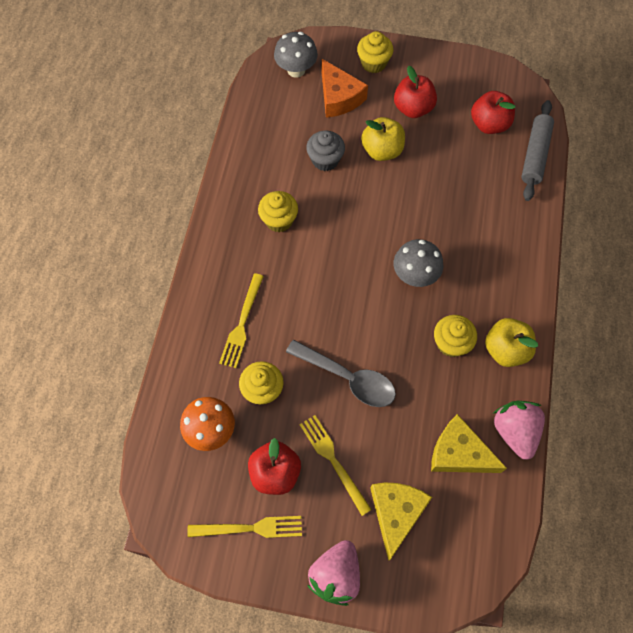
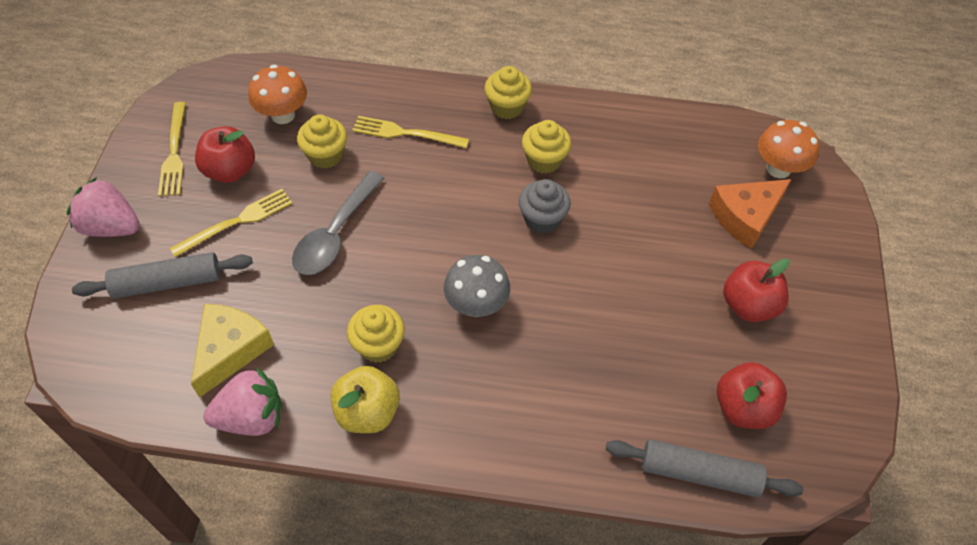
camera: 85 degrees right, 10 degrees down
grey mushroom [274,32,318,78] -> orange mushroom [758,120,820,179]
grey cupcake [306,130,345,171] -> grey cupcake moved to [519,179,571,234]
yellow cupcake [357,31,393,73] -> yellow cupcake moved to [484,66,532,119]
yellow apple [361,117,405,161] -> none
yellow cheese [370,483,432,561] -> grey rolling pin [72,252,253,299]

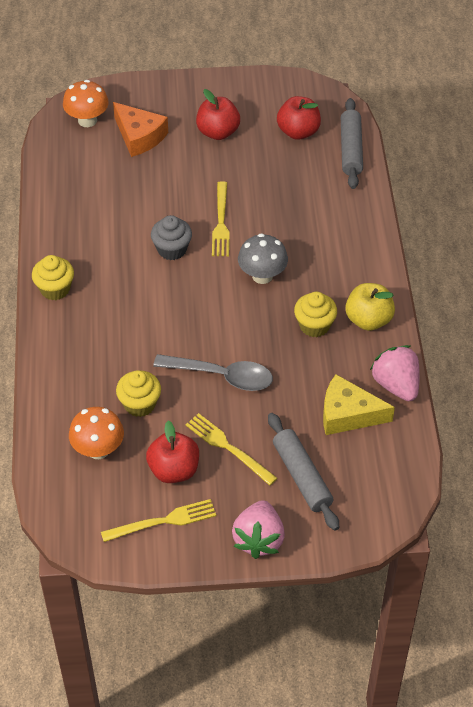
camera: 100 degrees left, 5 degrees down
yellow fork [352,116,469,148] -> yellow fork moved to [212,181,230,256]
yellow cupcake [522,120,571,174] -> none

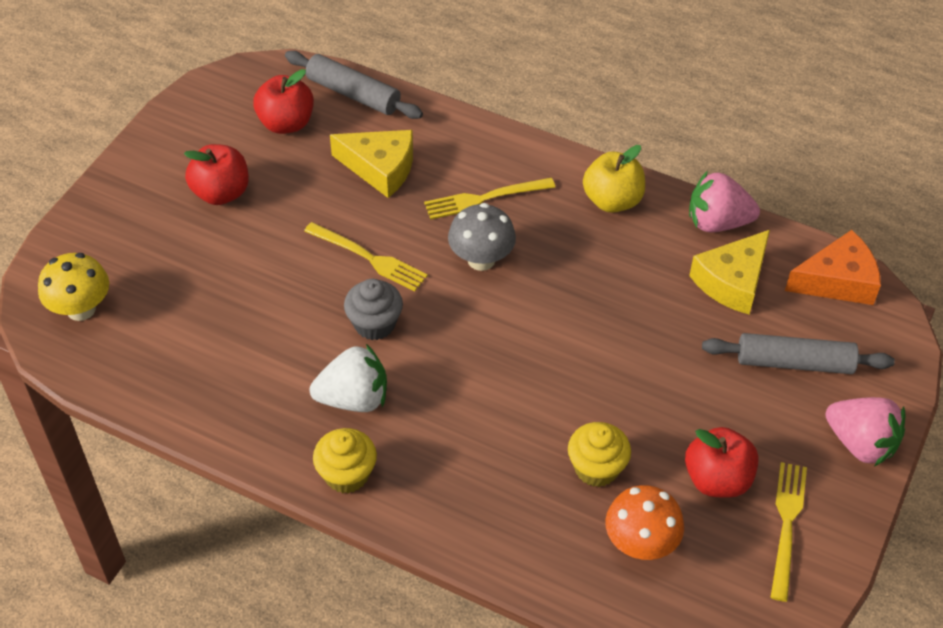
camera: 60 degrees left, 0 degrees up
orange mushroom [63,80,109,127] -> yellow mushroom [38,253,109,321]
orange cheese [113,102,168,157] -> orange cheese moved to [785,230,881,305]
grey spoon [153,354,273,391] -> none
yellow fork [186,413,277,485] -> yellow fork moved to [424,178,555,220]
yellow cupcake [294,292,337,337] -> none
none -> white strawberry [310,344,387,412]
none -> yellow cheese [330,130,413,198]

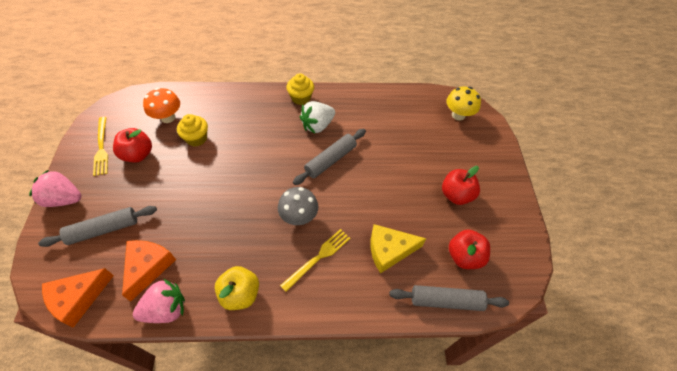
camera: 150 degrees right, 5 degrees up
yellow fork [304,222,428,291] -> none
grey cupcake [344,279,403,340] -> grey rolling pin [293,129,366,185]
yellow cheese [689,230,770,314] -> orange cheese [122,240,176,302]

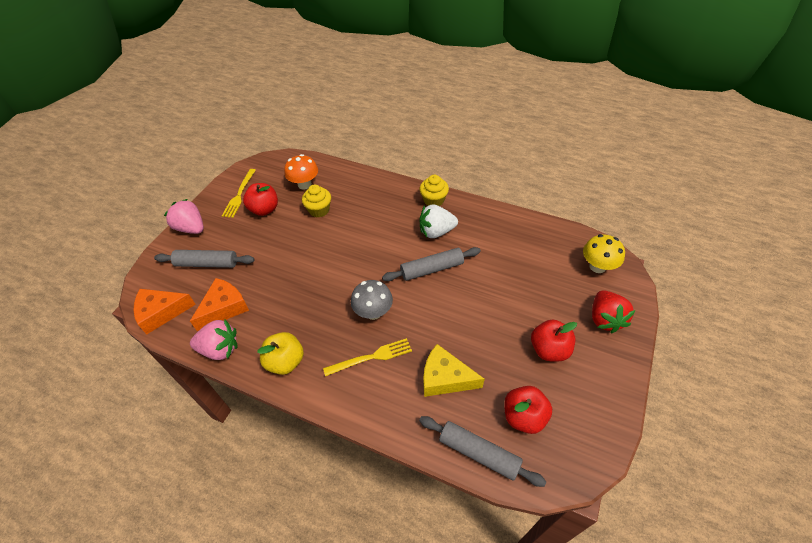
camera: 30 degrees right, 5 degrees down
none -> red strawberry [592,290,636,333]

